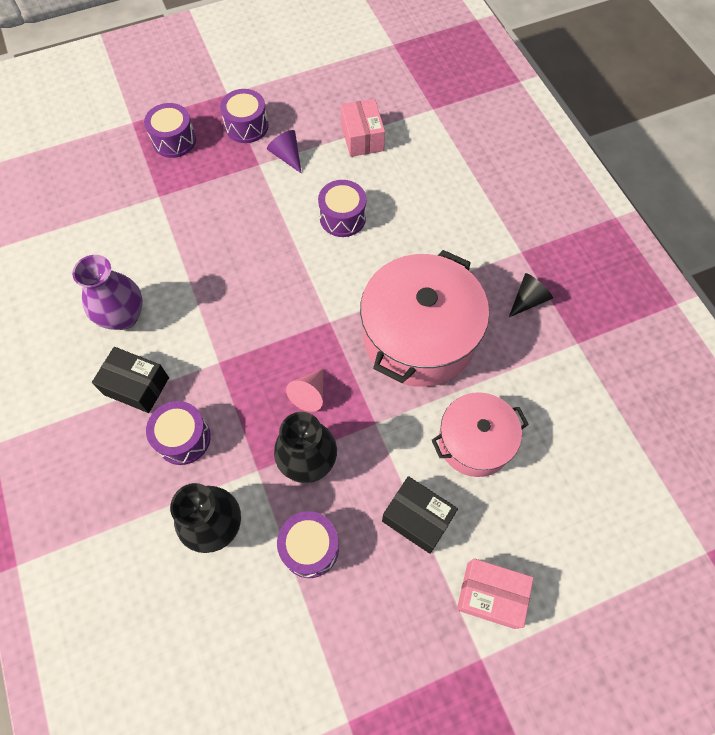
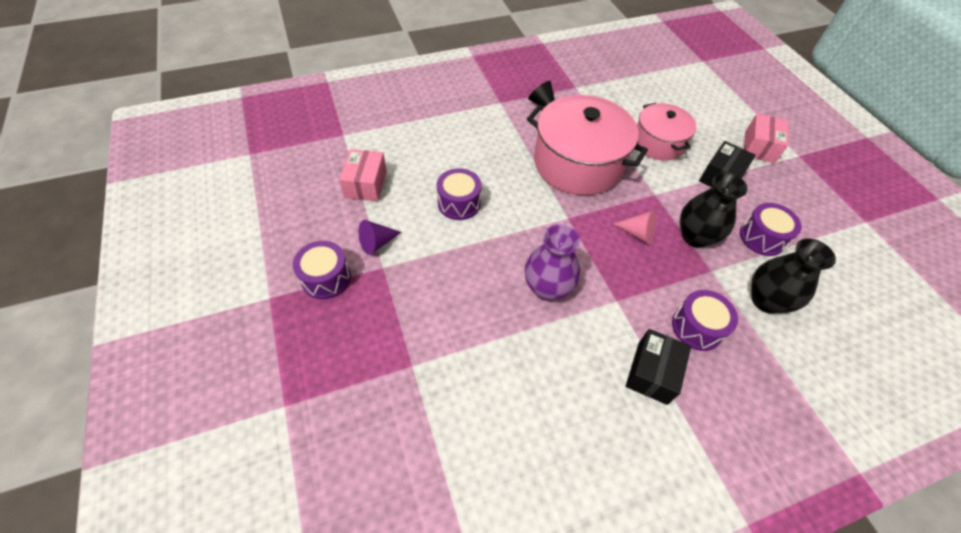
camera: 90 degrees left, 10 degrees down
purple vase [72,255,143,330] -> purple vase moved to [524,224,580,301]
purple drum [144,103,196,158] -> none
pink box [341,99,385,157] -> pink box turned 75 degrees counterclockwise [339,149,387,201]

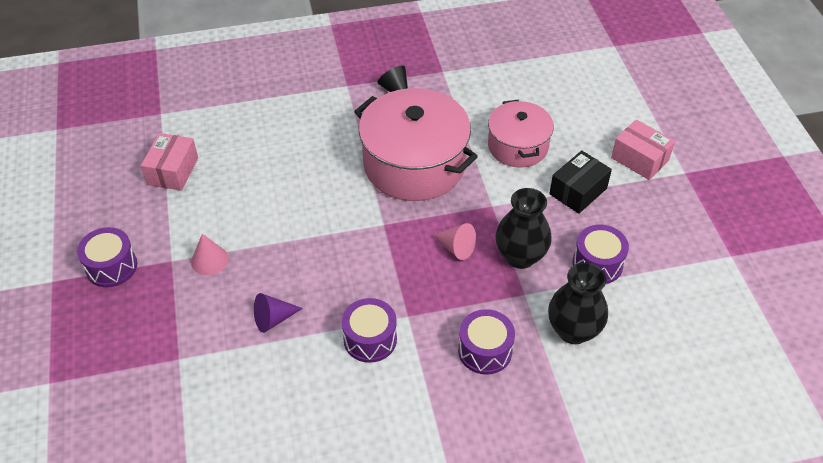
camera: 10 degrees right, 5 degrees down
purple cone [359,220,402,255] -> purple cone moved to [254,293,303,333]
purple drum [437,168,482,220] -> purple drum moved to [342,298,397,363]
purple vase [524,224,580,301] -> none
black box [626,329,691,405] -> none
pink box [744,113,788,164] -> pink box turned 75 degrees counterclockwise [611,119,675,180]
none -> pink cone [191,234,229,275]

